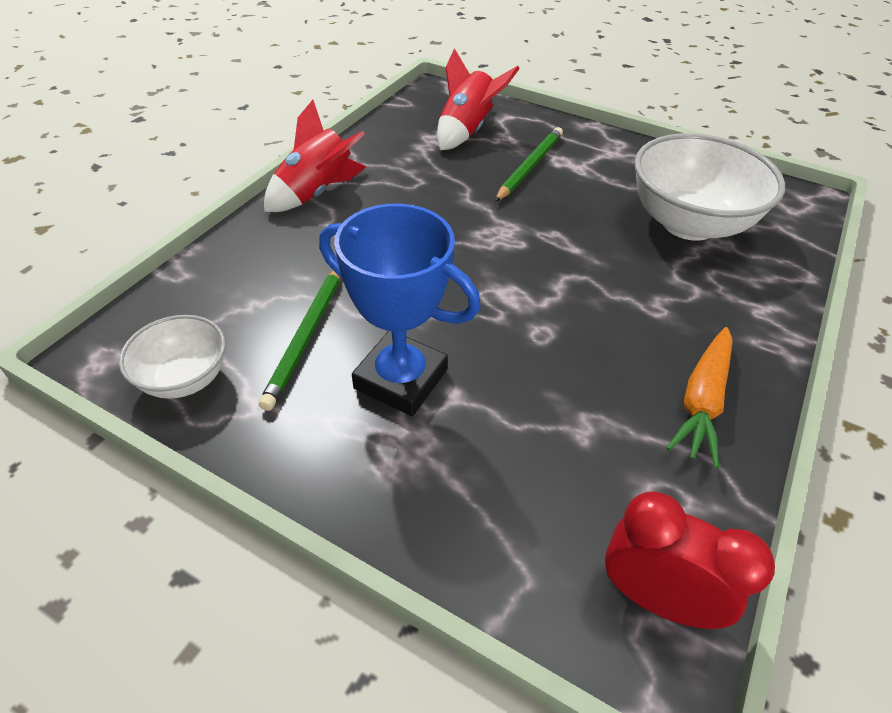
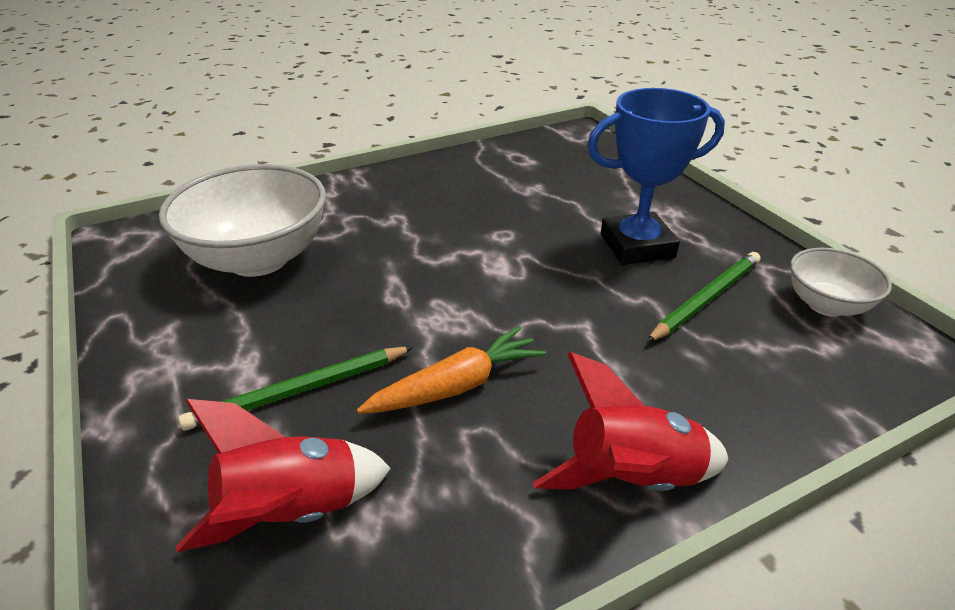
camera: 145 degrees left, 10 degrees down
blue trophy [319,204,481,416] -> blue trophy turned 75 degrees counterclockwise [587,88,725,265]
red clock [605,491,775,629] -> none
orange carrot [667,327,733,468] -> orange carrot moved to [357,326,546,414]

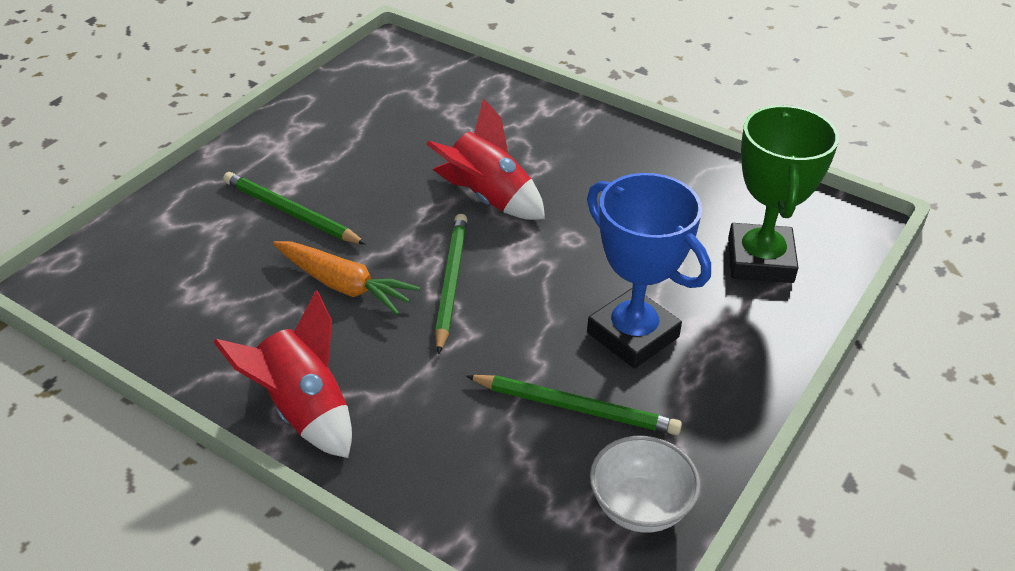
camera: 60 degrees right, 5 degrees up
white bowl [159,164,326,277] -> none
red rocket [176,399,391,552] -> red rocket moved to [426,98,545,220]
none -> green pencil [435,214,467,354]
none -> green trophy [728,105,839,283]

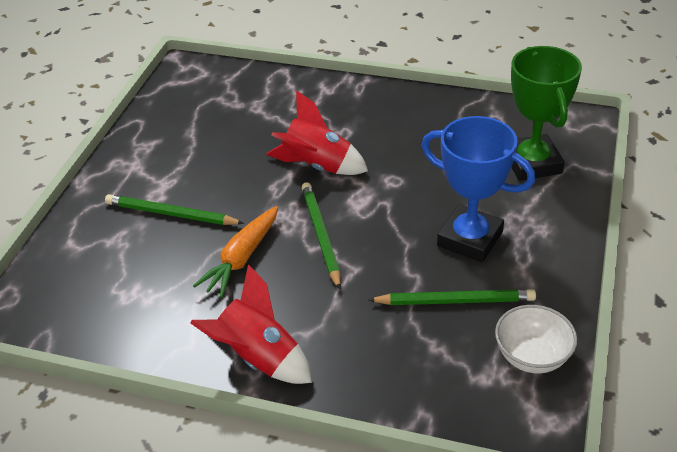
camera: 15 degrees left, 0 degrees up
orange carrot [273,241,420,315] -> orange carrot turned 105 degrees clockwise [193,206,278,297]

